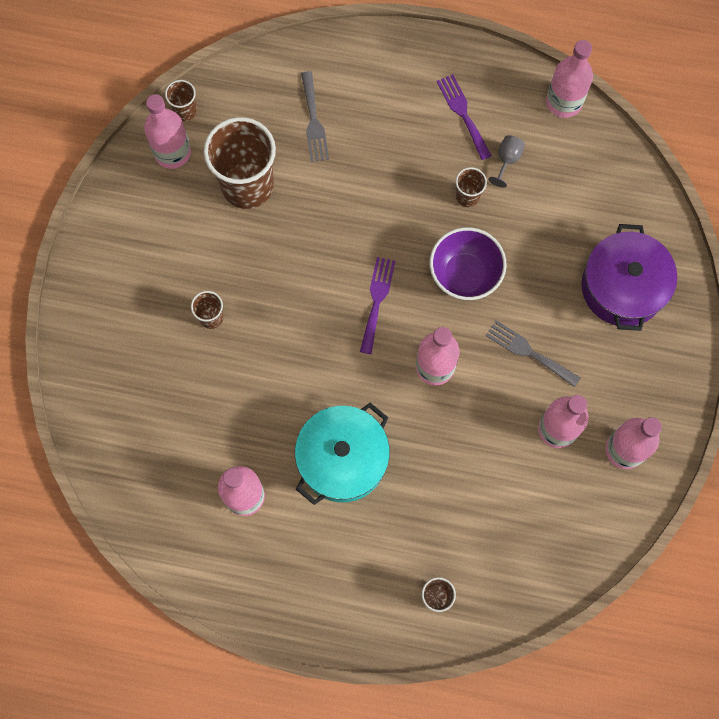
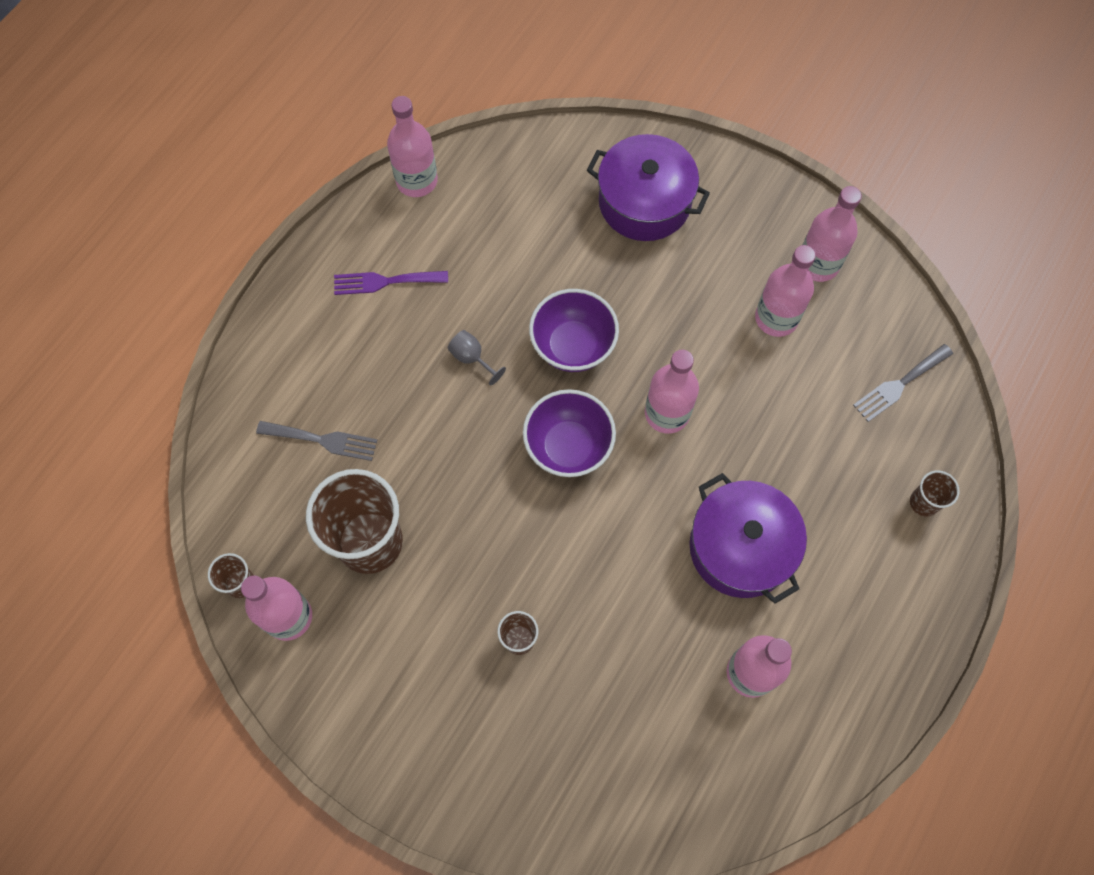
camera: 70 degrees left, 5 degrees down
turquoise pot [295,403,390,505] -> purple pot [689,473,807,604]
purple fork [360,257,395,354] -> purple bowl [523,389,616,477]
brown cup [456,167,487,207] -> none
grey fork [486,320,580,387] -> grey fork moved to [853,344,953,422]
grey goblet [488,135,525,188] -> grey goblet moved to [448,330,506,386]

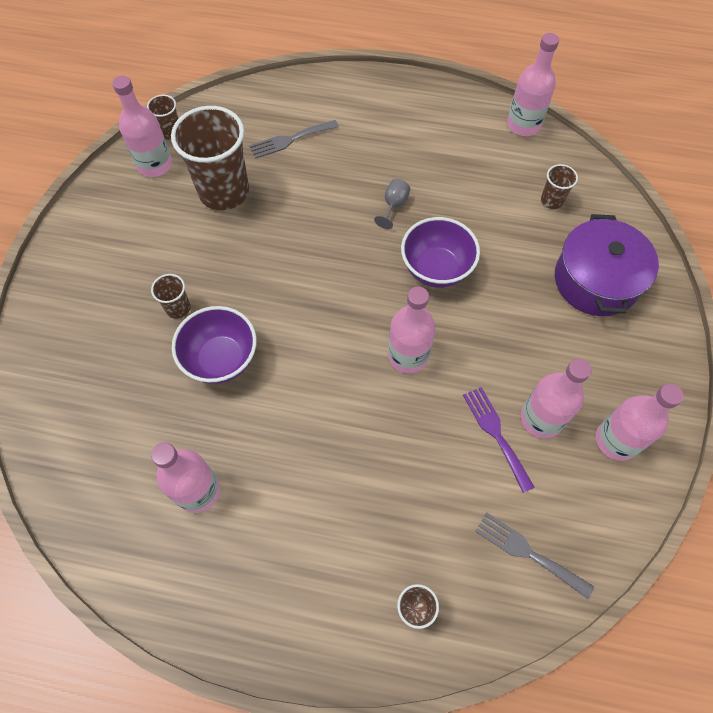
camera: 70 degrees right, 5 degrees down
grey fork [256,421,377,461] -> grey fork turned 75 degrees clockwise [249,120,339,159]
purple fork [334,271,448,295] -> purple fork moved to [463,387,535,493]
purple bowl [523,389,616,477] -> purple bowl moved to [172,306,257,384]
purple pot [689,473,807,604] -> none
none -> brown cup [541,164,578,209]

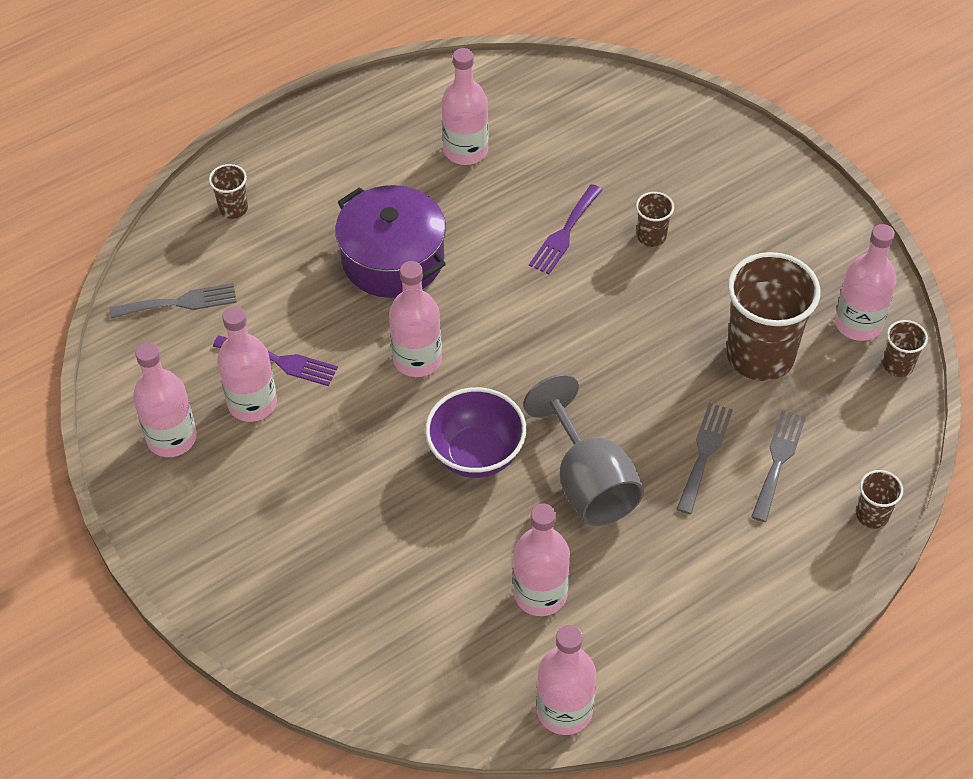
camera: 135 degrees right, 10 degrees down
purple bowl [172,306,257,384] -> purple fork [529,184,602,274]
grey goblet [374,179,410,229] -> grey goblet [523,374,644,526], size x2.25
brown cup [541,164,578,209] -> brown cup moved to [856,470,903,529]
purple pot [555,214,659,316] -> purple pot moved to [335,185,446,298]
none -> pink bottle [513,504,570,616]
none -> grey fork [676,403,733,514]

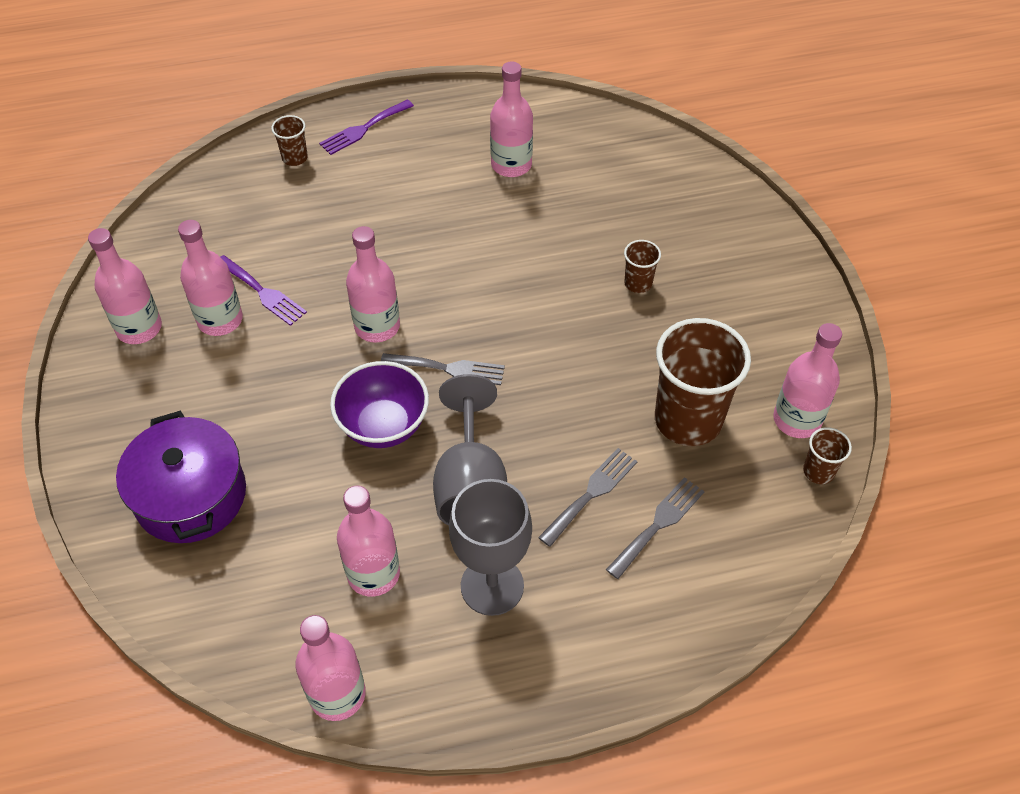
camera: 20 degrees right, 0 degrees up
grey fork [109,283,237,319] -> grey fork moved to [381,353,505,385]
purple pot [335,185,446,298] -> purple pot moved to [116,411,246,543]
purple fork [529,184,602,274] -> purple fork moved to [319,100,414,155]
brown cup [856,470,903,529] -> none
none -> grey goblet [449,479,532,616]

